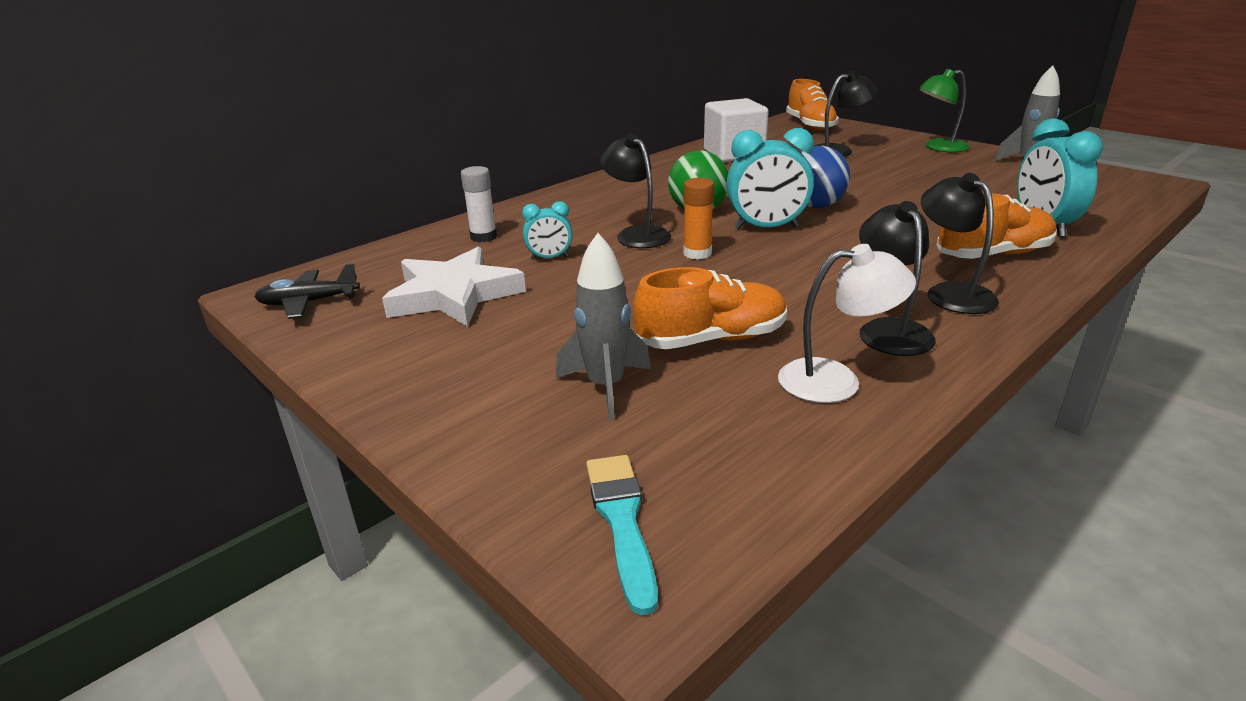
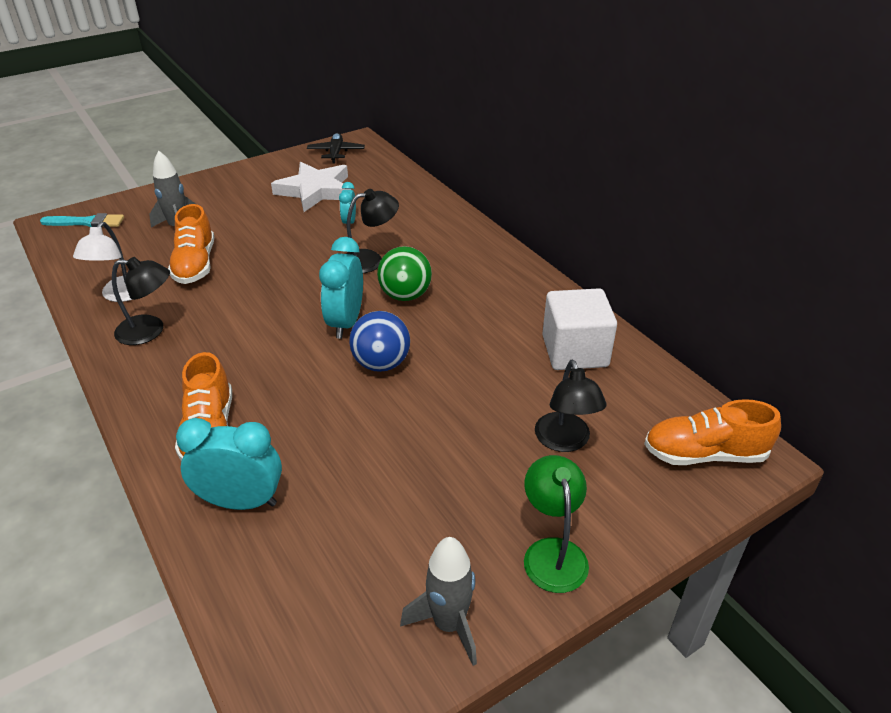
camera: 100 degrees right, 10 degrees up
white glue stick [461,166,497,242] -> none
orange glue stick [683,178,714,260] -> none
black lamp [921,173,999,314] -> none

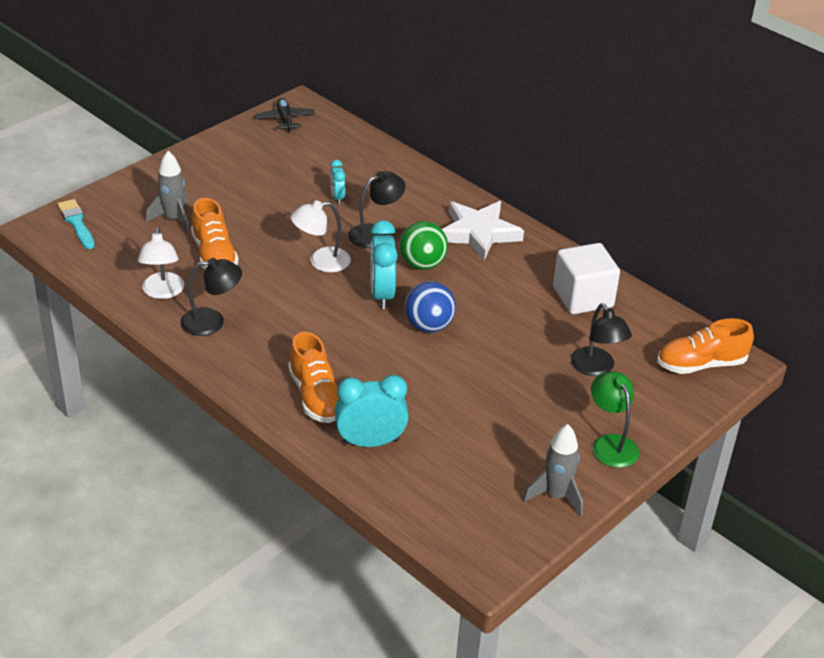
camera: 15 degrees left, 0 degrees up
turquoise brush [40,213,124,228] -> turquoise brush turned 105 degrees counterclockwise [57,199,95,249]
white star [271,162,351,212] -> white star moved to [442,201,524,260]
none -> white lamp [291,200,351,272]

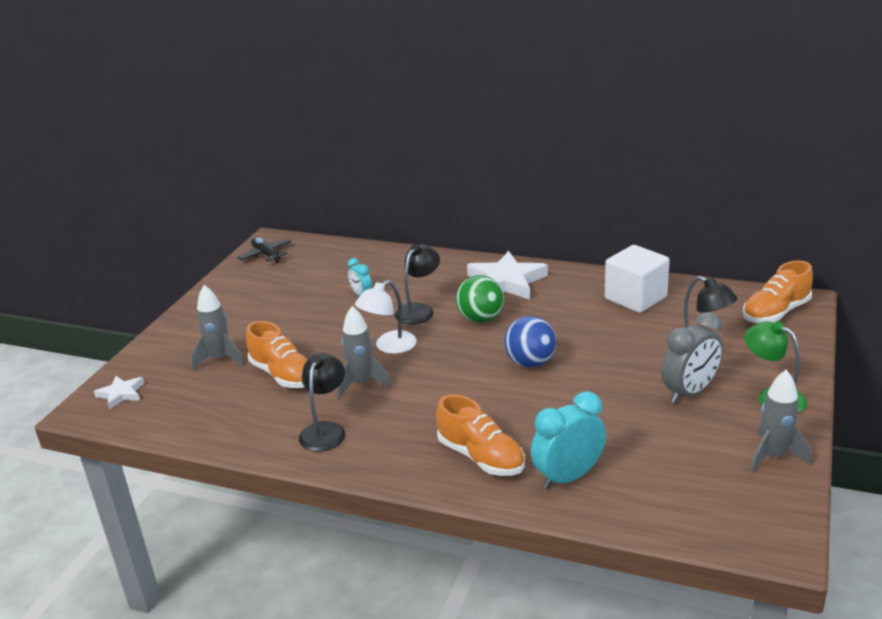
camera: 20 degrees left, 10 degrees down
turquoise brush [57,199,95,249] -> white star [94,376,144,410]
white lamp [138,228,184,299] -> none
black lamp [180,258,242,336] -> black lamp turned 45 degrees counterclockwise [299,353,345,452]
turquoise clock [370,220,398,309] -> none
none -> grey rocket [337,306,392,398]
none -> grey clock [661,312,723,404]

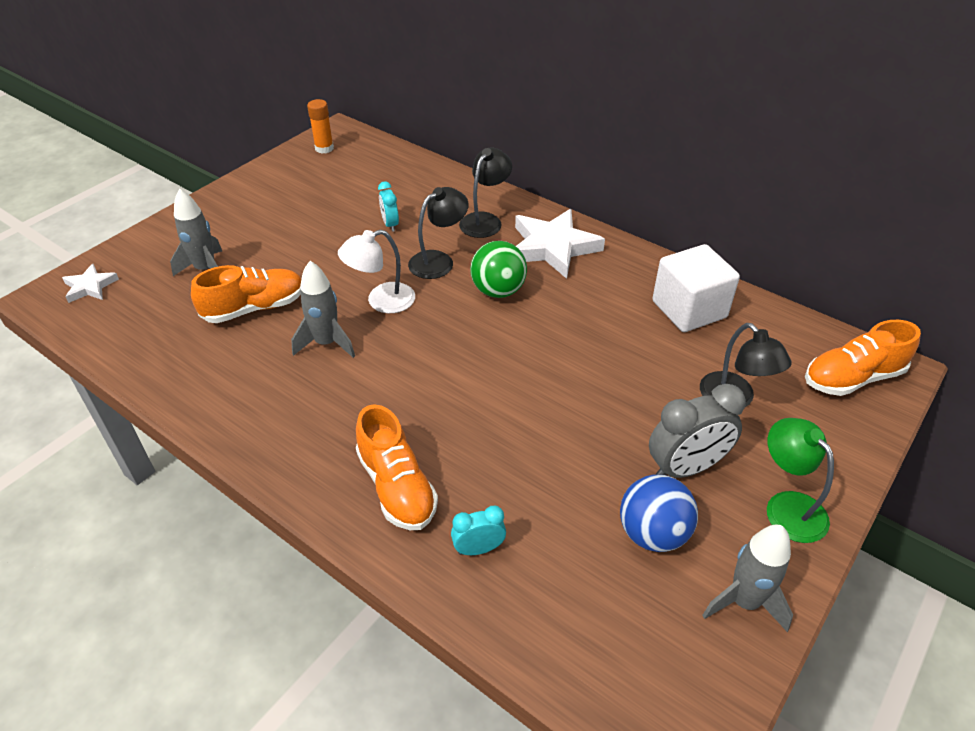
camera: 15 degrees right, 15 degrees up
black plane [238,237,292,263] -> orange glue stick [307,99,334,154]
orange shoe [246,321,308,388] -> orange shoe turned 90 degrees counterclockwise [191,265,301,323]
black lamp [299,353,345,452] -> black lamp moved to [459,148,512,238]
blue ball [504,316,556,368] -> blue ball moved to [620,475,698,552]
turquoise clock [531,391,606,489] -> turquoise clock [451,506,506,555], size x0.55

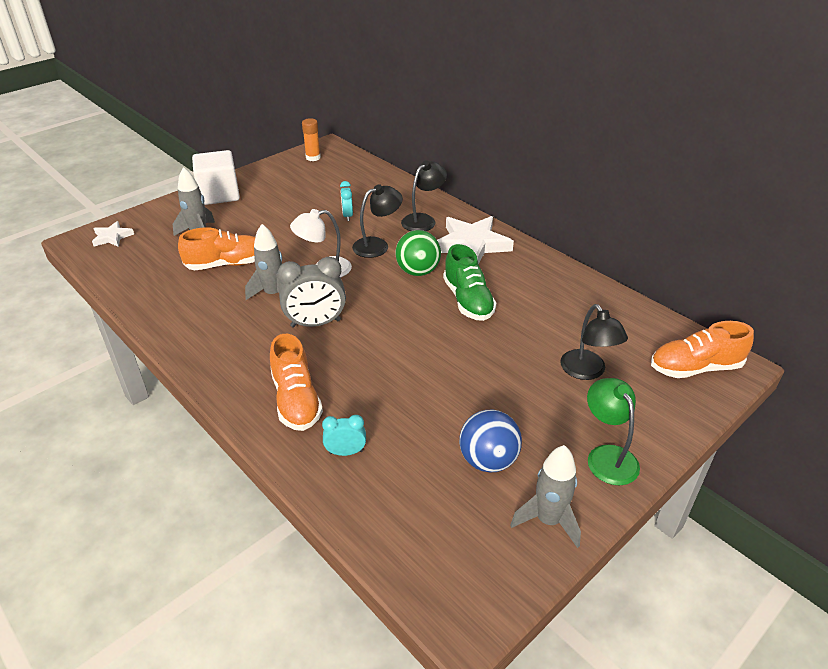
camera: 10 degrees right, 5 degrees down
grey clock [649,384,746,478] -> grey clock moved to [277,257,346,327]
white cube [652,244,740,332] -> white cube moved to [192,150,240,205]
none -> green shoe [443,244,497,321]

